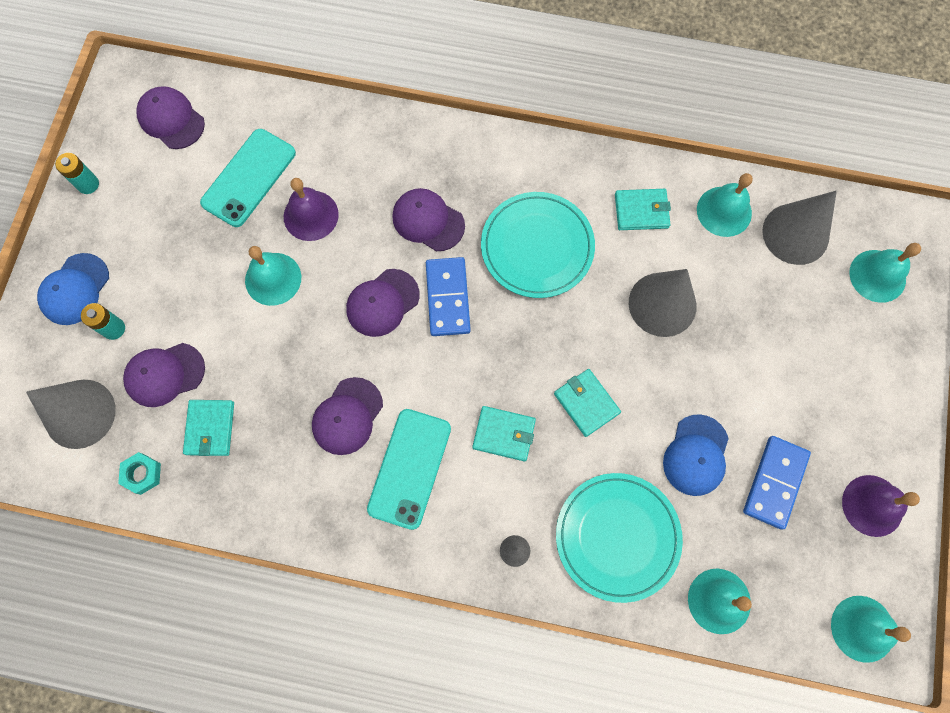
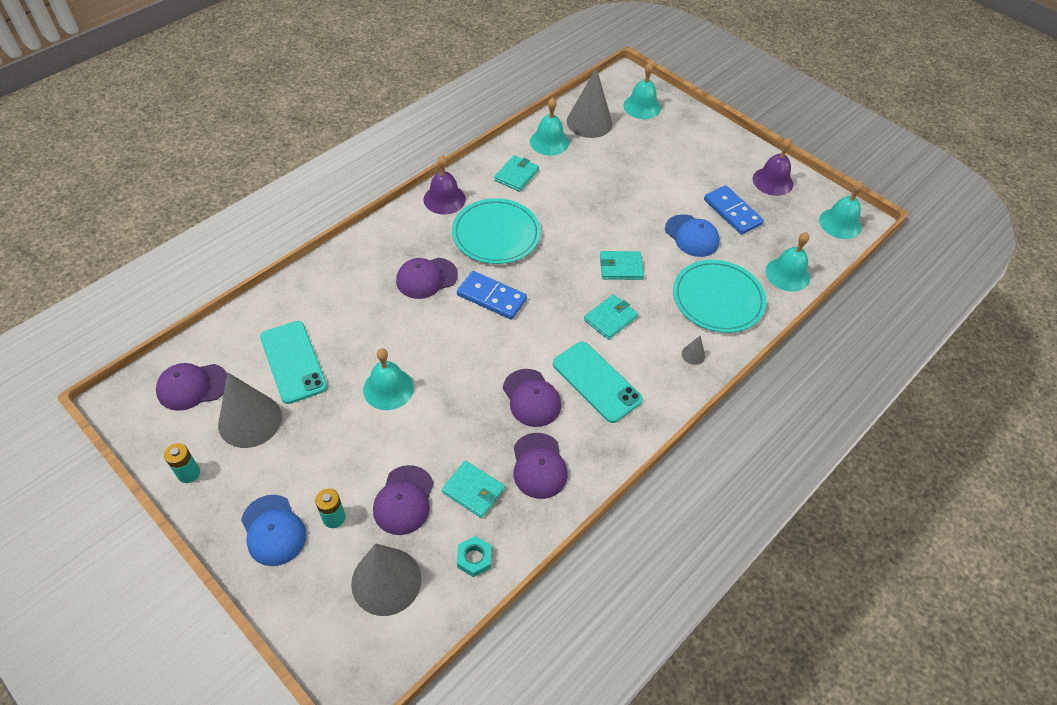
camera: 60 degrees left, 20 degrees down
purple bell [284,178,339,241] -> purple bell moved to [423,155,466,215]
purple cap [346,269,420,337] -> purple cap moved to [513,433,568,499]
grey cone [629,269,697,337] -> grey cone moved to [218,373,282,448]

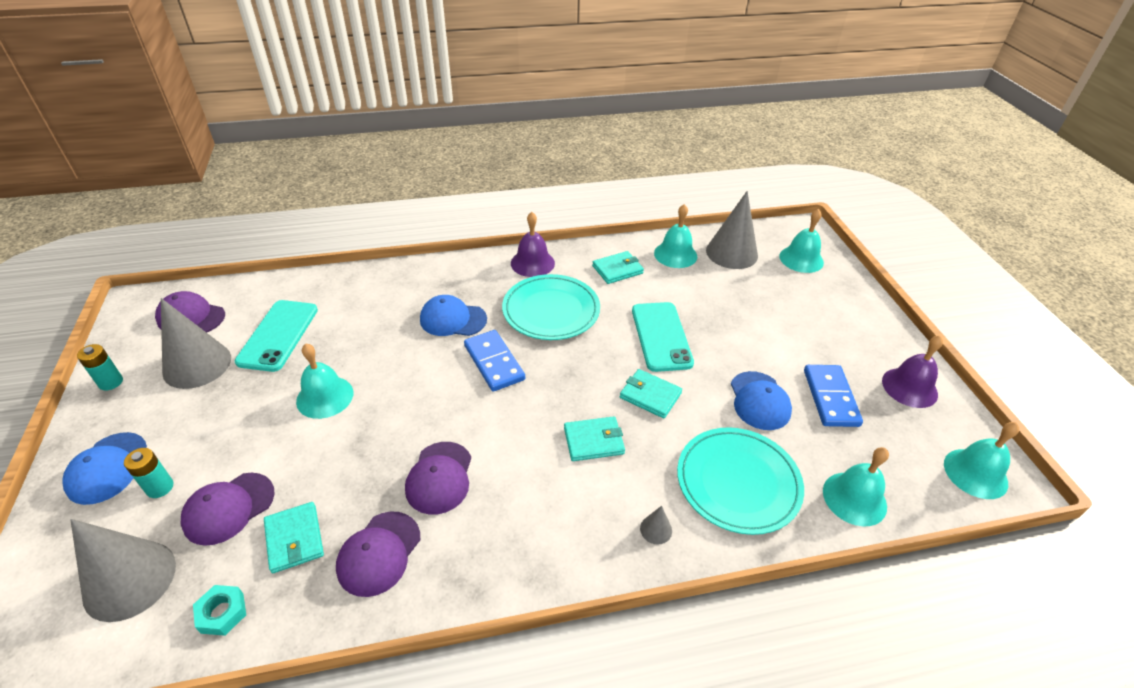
camera: 35 degrees right, 10 degrees down
purple cap [396,258,458,299] -> blue cap [420,295,487,336]
turquoise phone [553,342,643,423] -> turquoise phone moved to [632,302,694,372]

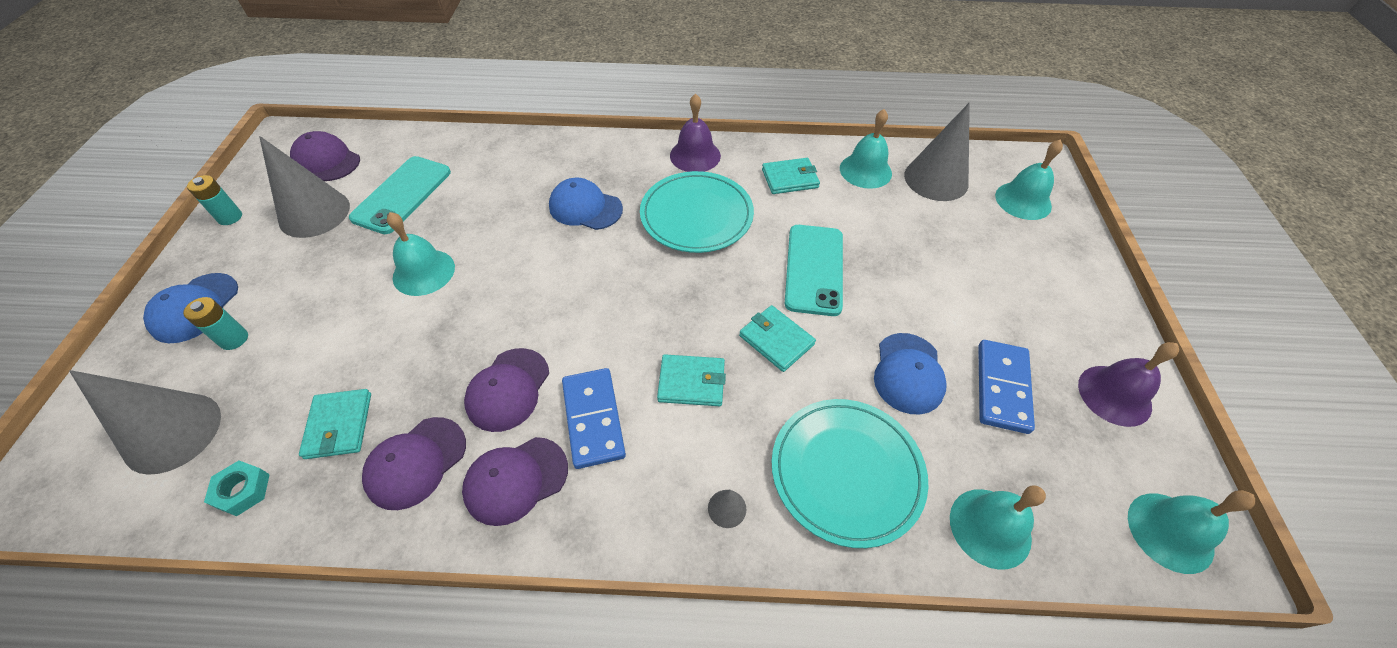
camera: 15 degrees right, 10 degrees up
purple cap [181,473,275,546] -> purple cap moved to [462,437,568,526]
blue domino [464,330,525,392] -> blue domino moved to [562,368,626,469]

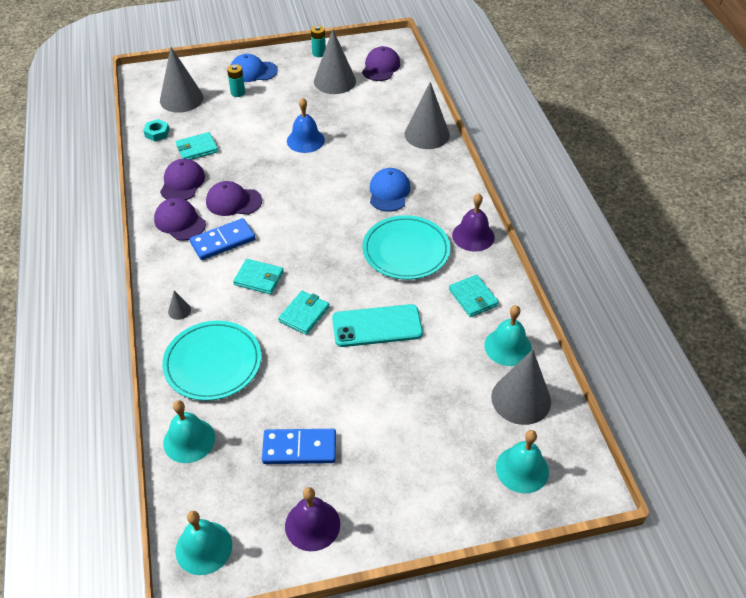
camera: 75 degrees right, 5 degrees down
turquoise phone [349,156,451,234] -> none
purple cap [362,417,466,510] -> purple cap turned 75 degrees clockwise [160,159,205,200]
turquoise bell [387,212,455,296] -> blue bell [287,98,325,153]
turquoise wallet [657,354,726,406] -> turquoise wallet turned 60 degrees counterclockwise [233,259,284,294]
blue cap [874,333,947,414] -> none
none -> grey cone [405,82,450,149]

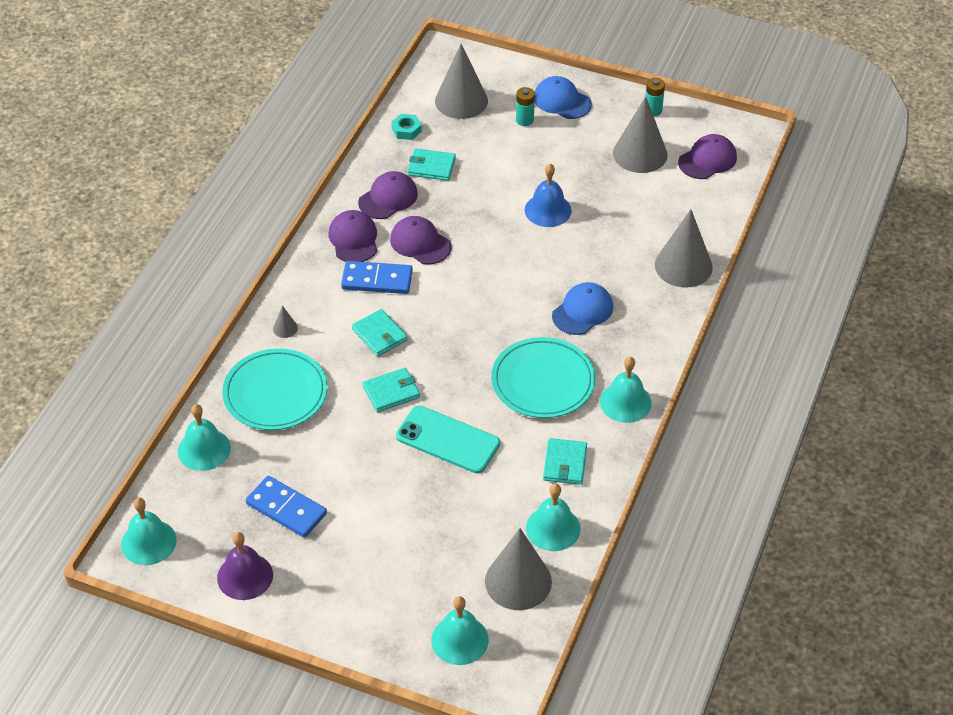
camera: 35 degrees right, 0 degrees up
purple bell [452,193,495,252] -> turquoise bell [600,357,652,423]

